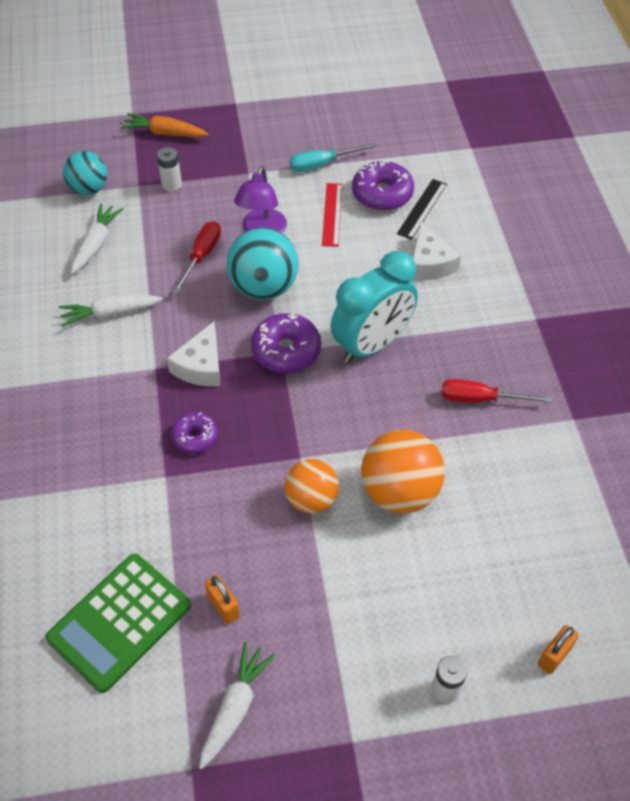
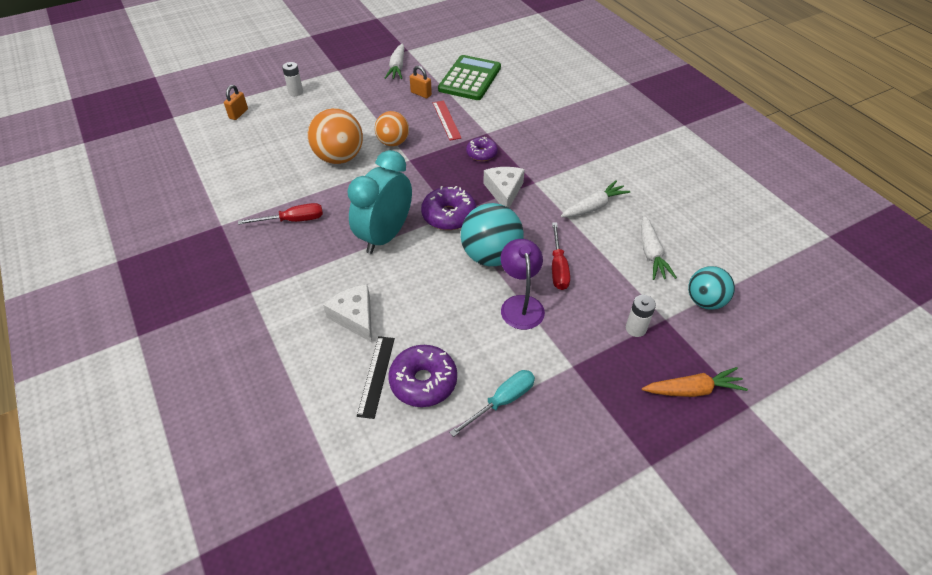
camera: 160 degrees right, 5 degrees down
red ruler [322,183,342,247] -> red ruler moved to [433,100,461,140]

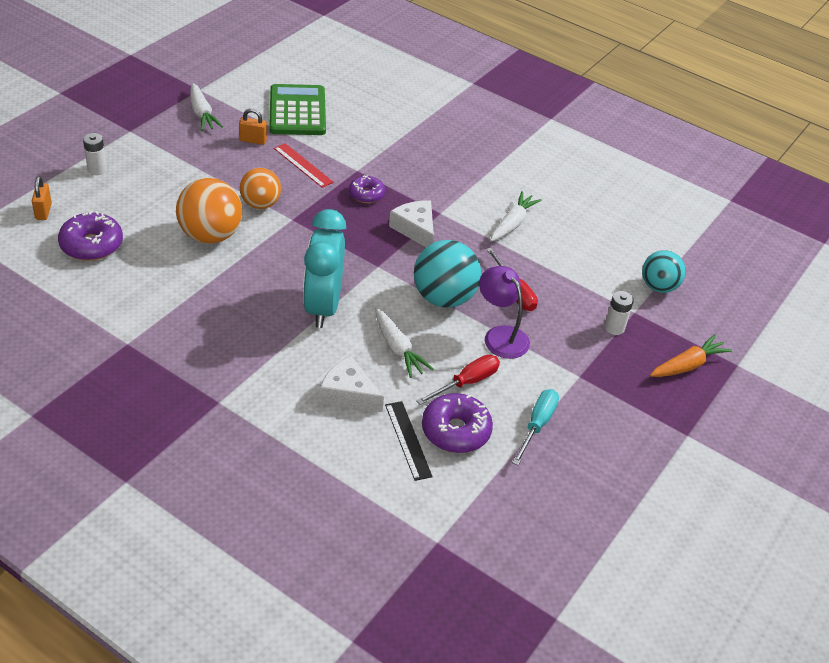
camera: 30 degrees left, 5 degrees down
red screwdriver [238,203,323,225] -> red screwdriver moved to [416,355,500,405]
purple donut [421,186,476,230] -> purple donut moved to [58,211,123,261]
white carrot [641,216,677,280] -> white carrot moved to [375,307,433,378]

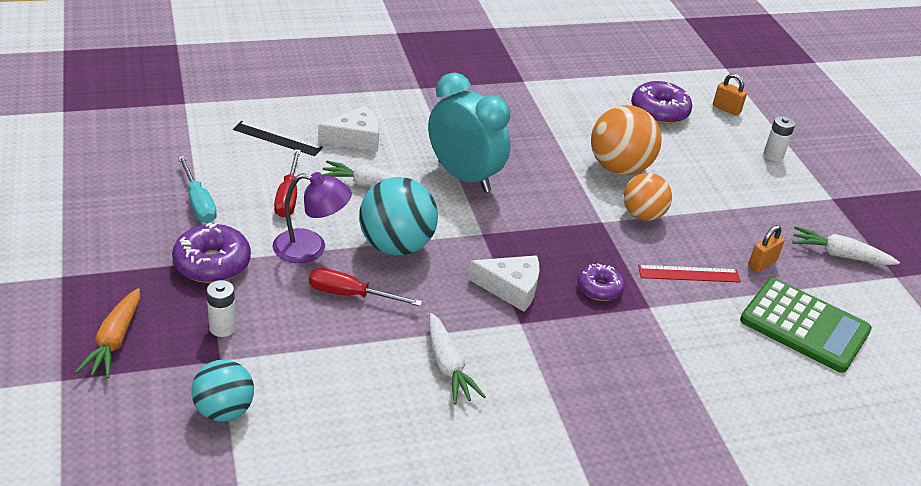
camera: 130 degrees right, 5 degrees down
purple donut [422,393,493,453] -> purple donut moved to [172,222,251,283]

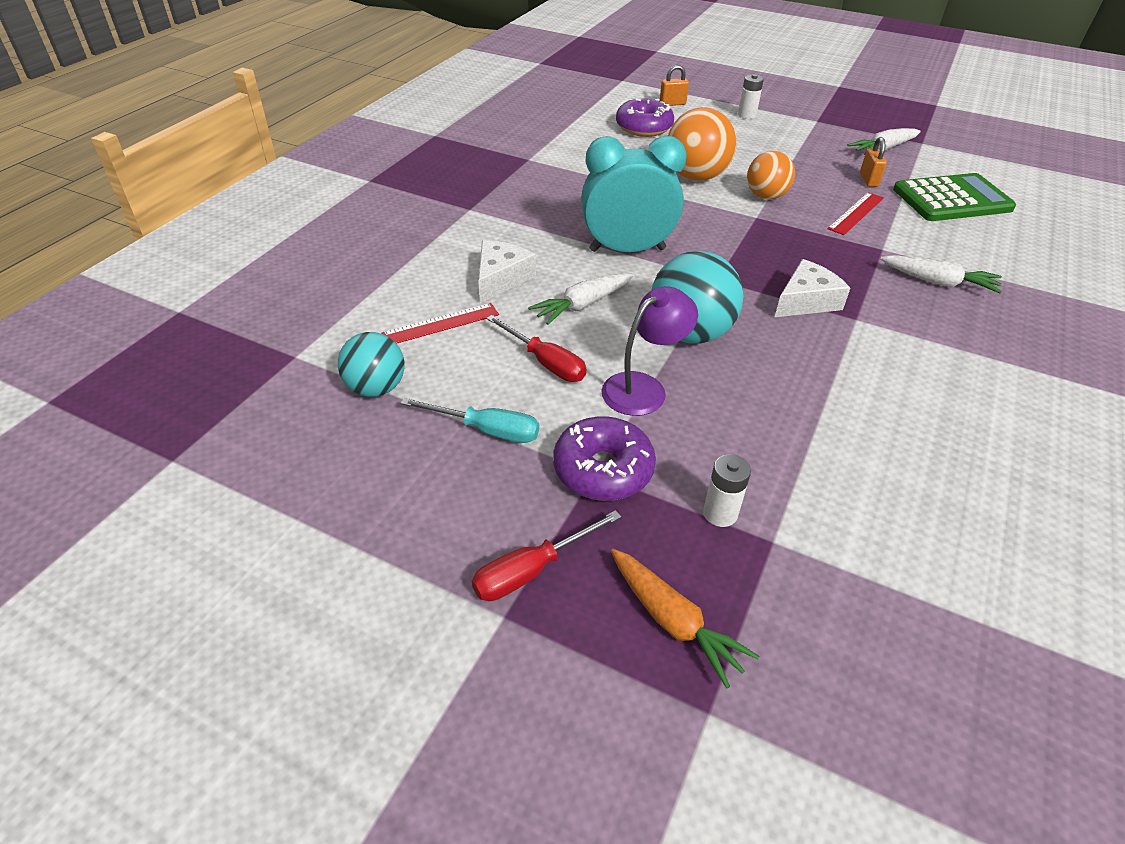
camera: 45 degrees left, 5 degrees up
turquoise ball [191,360,254,422] -> turquoise ball moved to [338,332,404,397]
black ruler [233,121,323,156] -> red ruler [382,303,499,344]
red screwdriver [309,268,422,306] -> red screwdriver moved to [472,510,621,601]
white carrot [429,313,486,404] -> white carrot moved to [880,255,1002,294]
purple donut [578,263,625,301] -> none

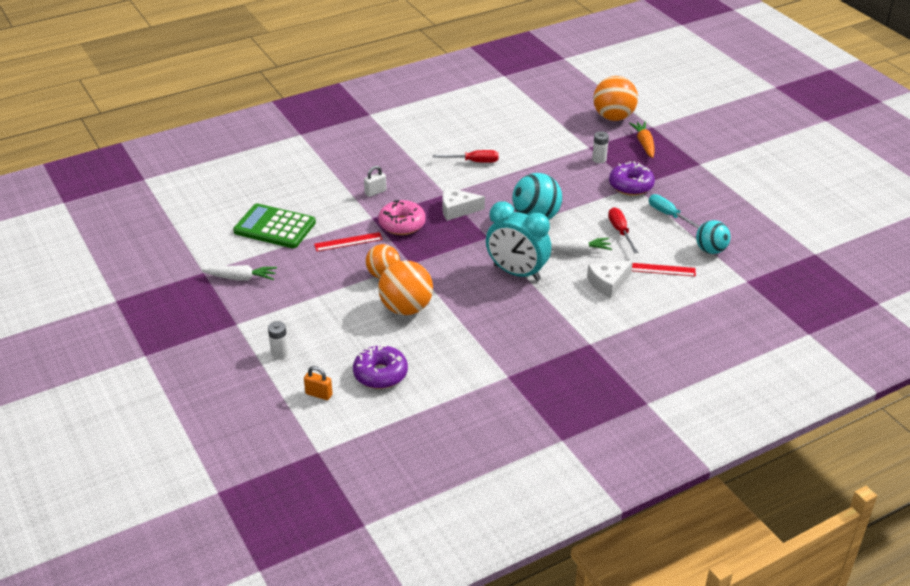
camera: 145 degrees left, 5 degrees down
red screwdriver [472,510,621,601] -> red screwdriver moved to [433,150,499,163]
purple lamp [601,286,698,416] -> none
orange padlock [860,137,887,187] -> none
white carrot [880,255,1002,294] -> white padlock [364,166,387,197]
none -> pink donut [378,200,426,235]
none -> orange ball [593,76,638,121]

